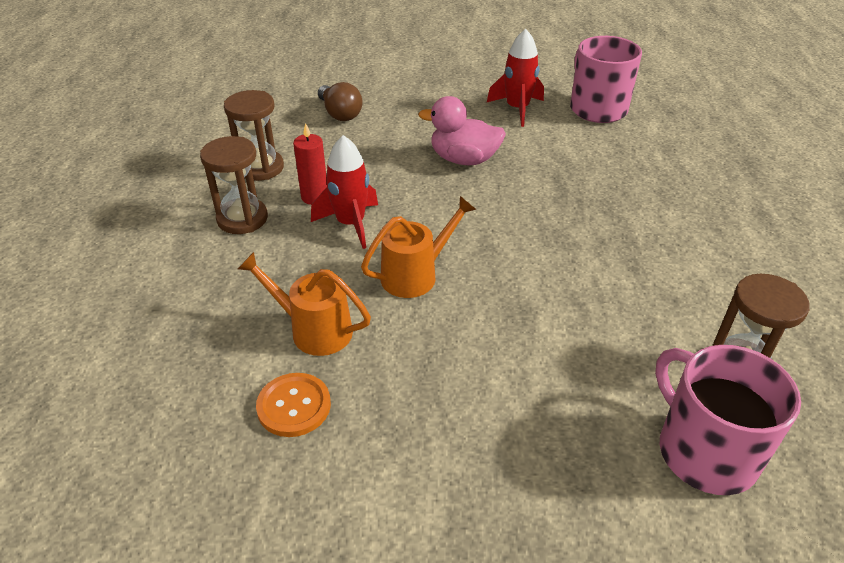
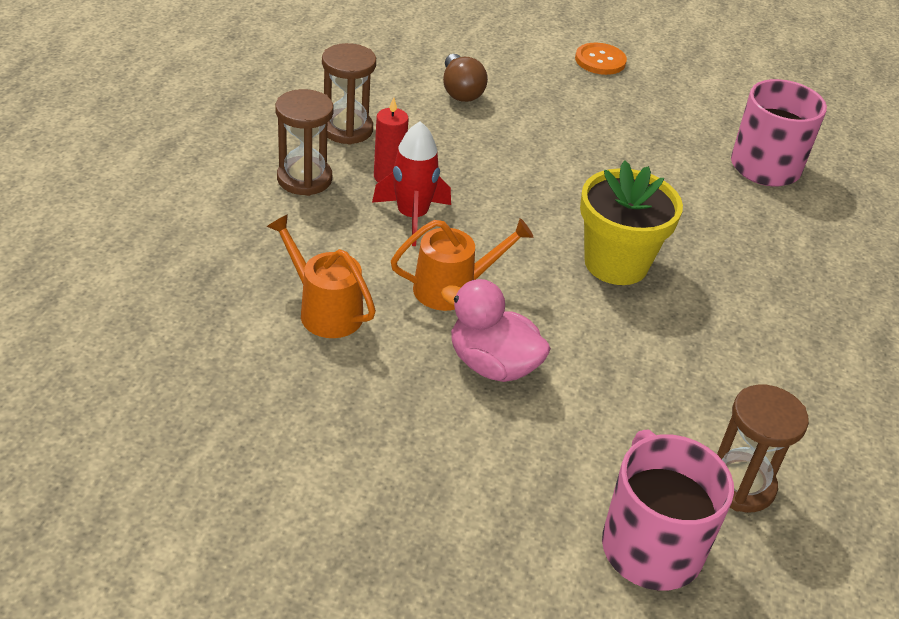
camera: 15 degrees right, 0 degrees up
orange button [256,373,331,437] -> orange button moved to [575,43,627,75]
pink duck [418,96,506,165] -> pink duck moved to [441,279,551,382]
red rocket [487,29,544,127] -> none
none -> yellow flower pot [580,160,683,285]

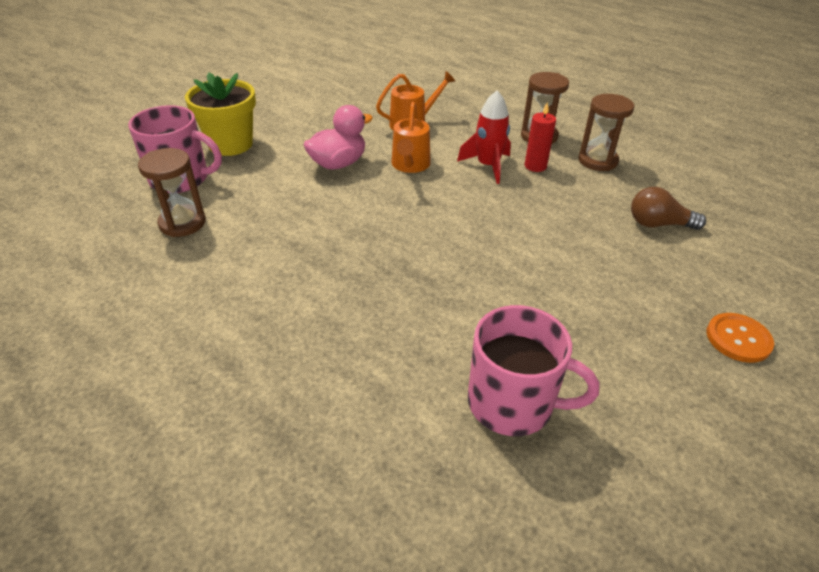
camera: 115 degrees right, 0 degrees up
yellow flower pot [580,160,683,285] -> yellow flower pot moved to [185,72,256,156]

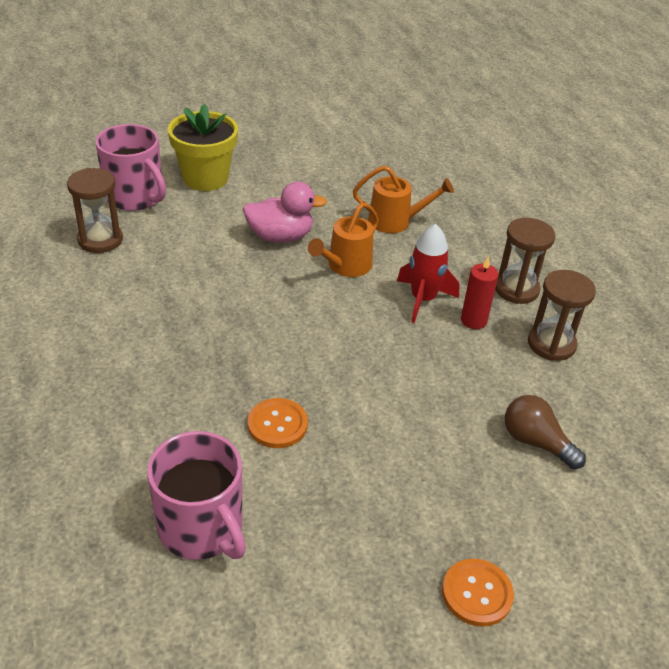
camera: 30 degrees right, 0 degrees up
none -> orange button [248,398,308,448]

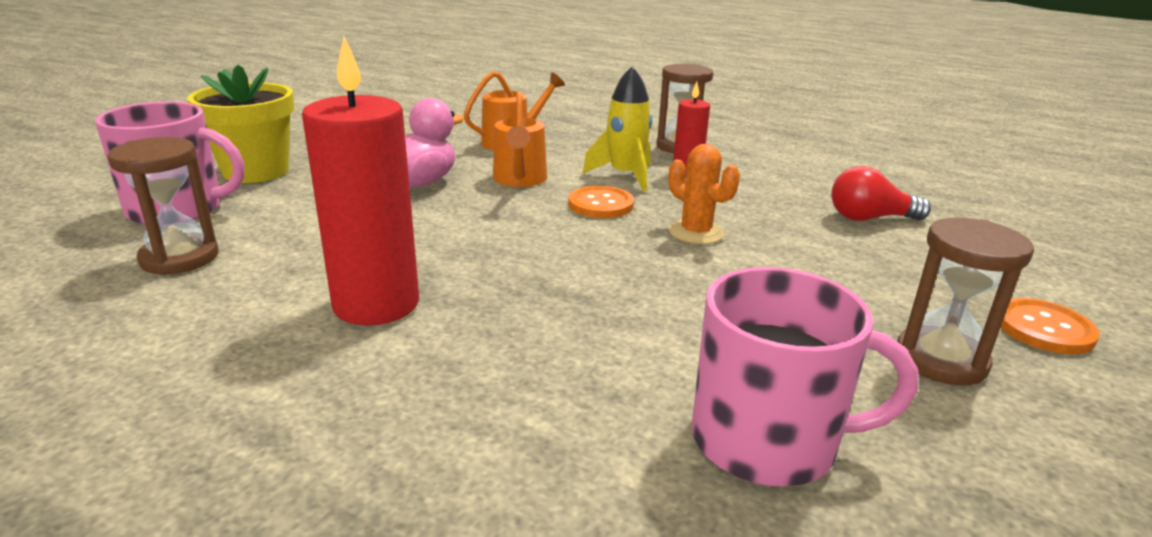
camera: 40 degrees left, 15 degrees down
orange button [248,398,308,448] -> orange button moved to [568,186,634,218]
red rocket [397,224,460,323] -> yellow rocket [582,66,652,192]
brown light bulb [505,395,586,469] -> red light bulb [831,166,931,221]
brown hourglass [528,270,596,361] -> brown hourglass moved to [897,217,1034,385]
none -> red candle [302,36,419,325]
none -> orange cactus [668,144,740,244]

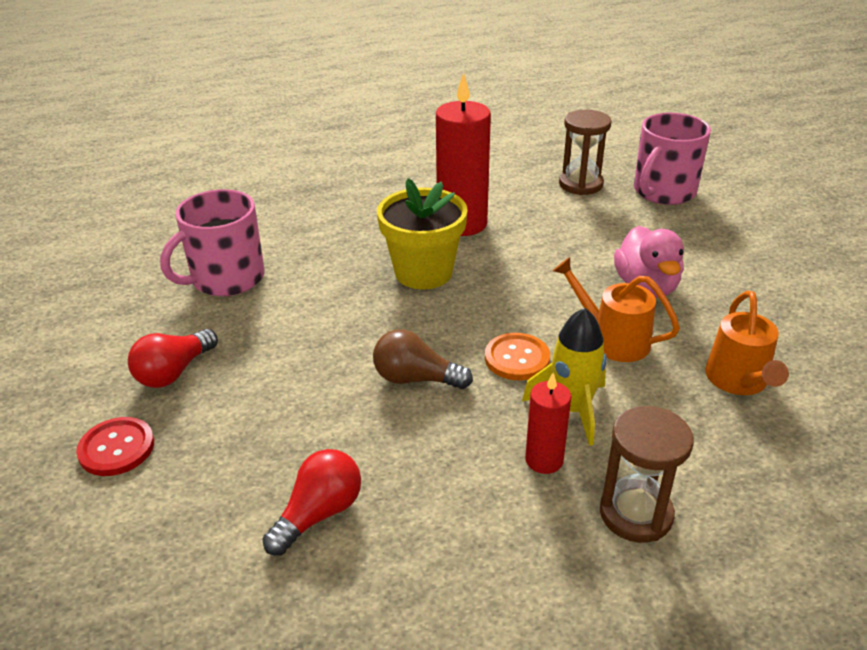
camera: 130 degrees right, 10 degrees up
yellow flower pot [187,64,294,183] -> yellow flower pot moved to [377,178,468,289]
orange cactus [668,144,740,244] -> brown light bulb [373,329,473,389]
brown hourglass [897,217,1034,385] -> red light bulb [128,329,218,388]
orange button [1001,298,1100,354] -> red button [76,417,154,476]

